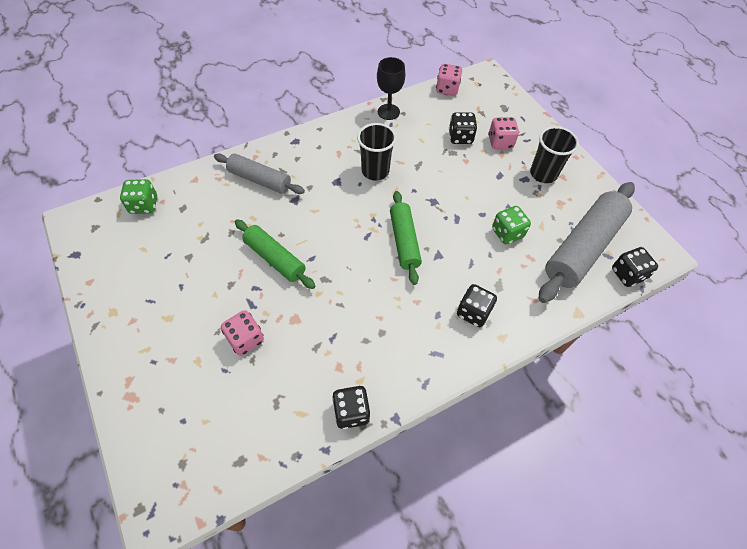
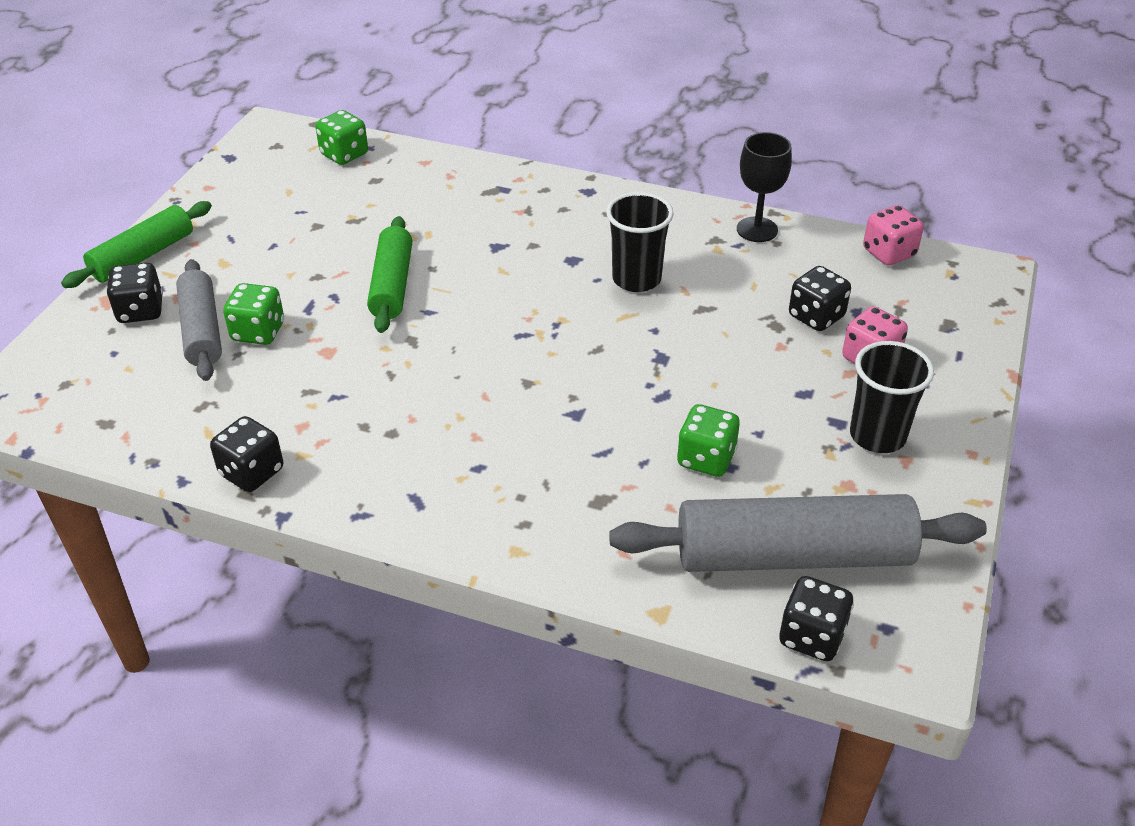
camera: 50 degrees right, 15 degrees down
grey rolling pin [214,153,305,194] -> grey rolling pin moved to [176,259,222,381]
pink dice [221,310,264,356] -> green dice [223,283,284,345]
green rolling pin [390,191,422,285] -> green rolling pin moved to [61,201,212,288]
black dice [457,284,497,327] -> black dice moved to [106,263,163,323]

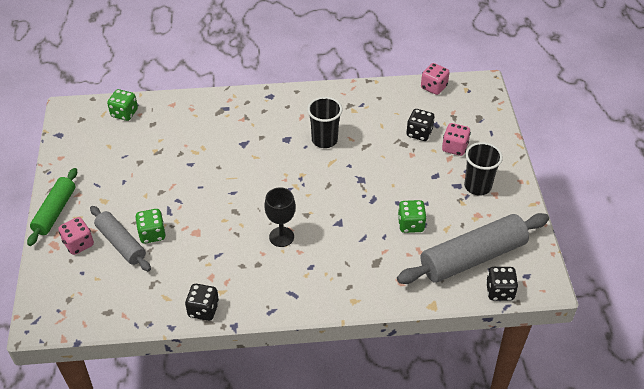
camera: 25 degrees left, 5 degrees up
black dice [106,263,163,323] -> pink dice [58,217,94,255]
green rolling pin [367,216,412,333] -> none
black goblet [737,132,792,242] -> black goblet moved to [264,187,296,247]

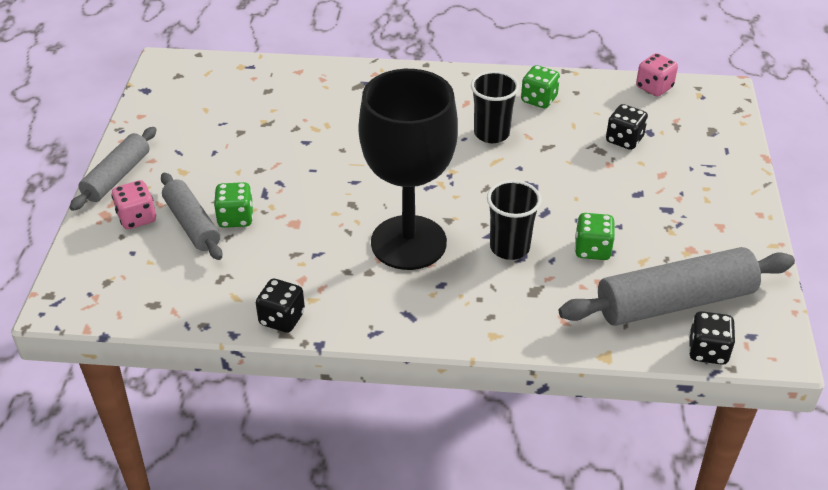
camera: 10 degrees right, 5 degrees down
green rolling pin [27,168,77,246] -> grey rolling pin [69,127,157,211]
green dice [107,89,138,121] -> green dice moved to [521,65,560,108]
black goblet [264,187,296,247] -> black goblet [358,69,458,270], size x2.17
pink dice [442,123,471,156] -> none
black cup [464,142,503,196] -> black cup moved to [487,180,542,260]

